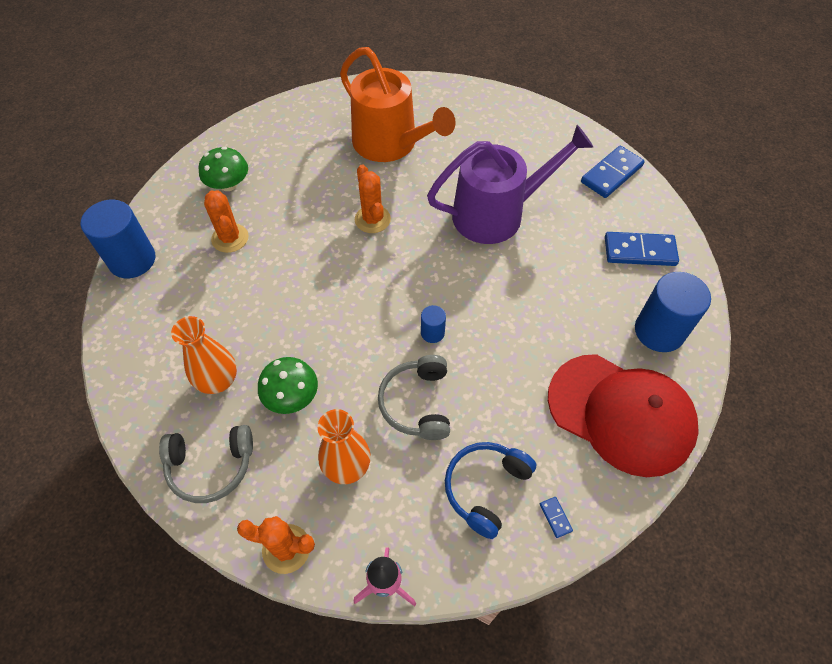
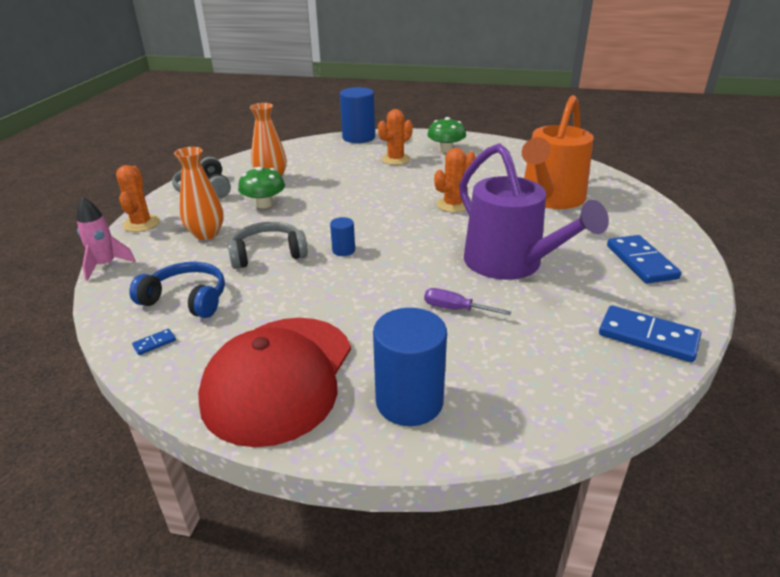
camera: 75 degrees right, 25 degrees down
blue domino [605,232,679,266] -> blue domino moved to [607,235,681,284]
none -> purple screwdriver [424,288,512,315]

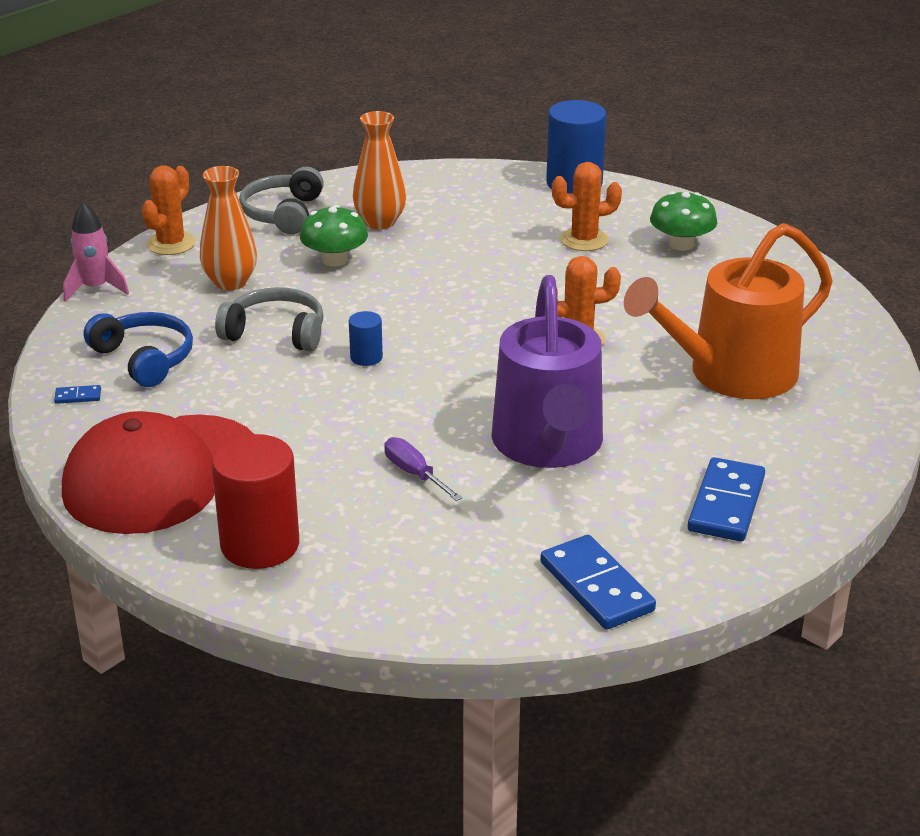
camera: 30 degrees right, 0 degrees up
blue cylinder [373,308,447,426] -> red cylinder [211,434,299,569]

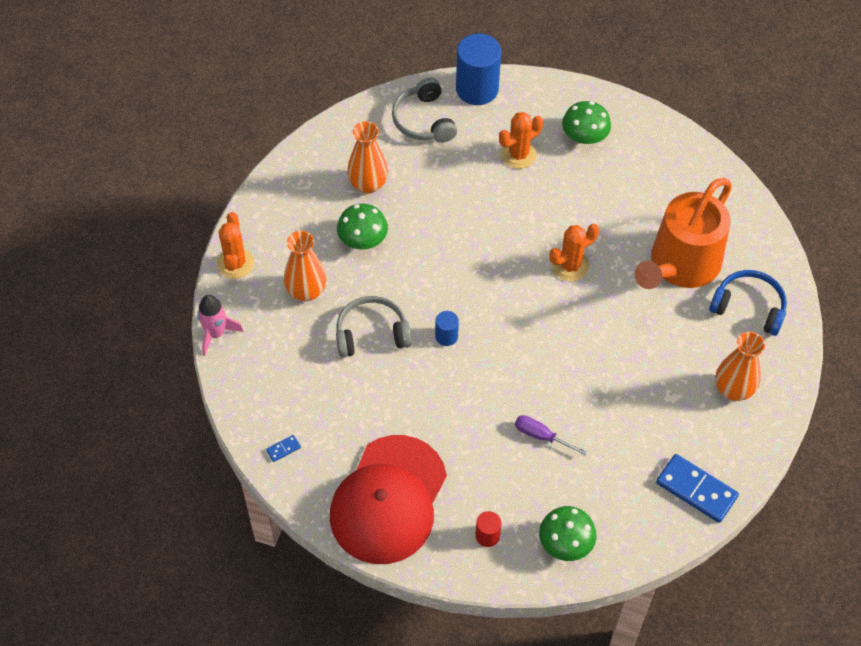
camera: 25 degrees left, 25 degrees up
blue headphones [84,312,193,387] -> blue headphones moved to [709,270,787,336]
red cylinder [211,434,299,569] -> red cylinder [475,511,502,547], size x0.48
grey headphones [239,167,324,234] -> grey headphones moved to [392,78,457,143]
purple watering can [491,275,603,468] -> none
blue domino [688,457,765,541] -> orange vase [715,332,765,401]
none -> green mushroom [539,506,597,561]

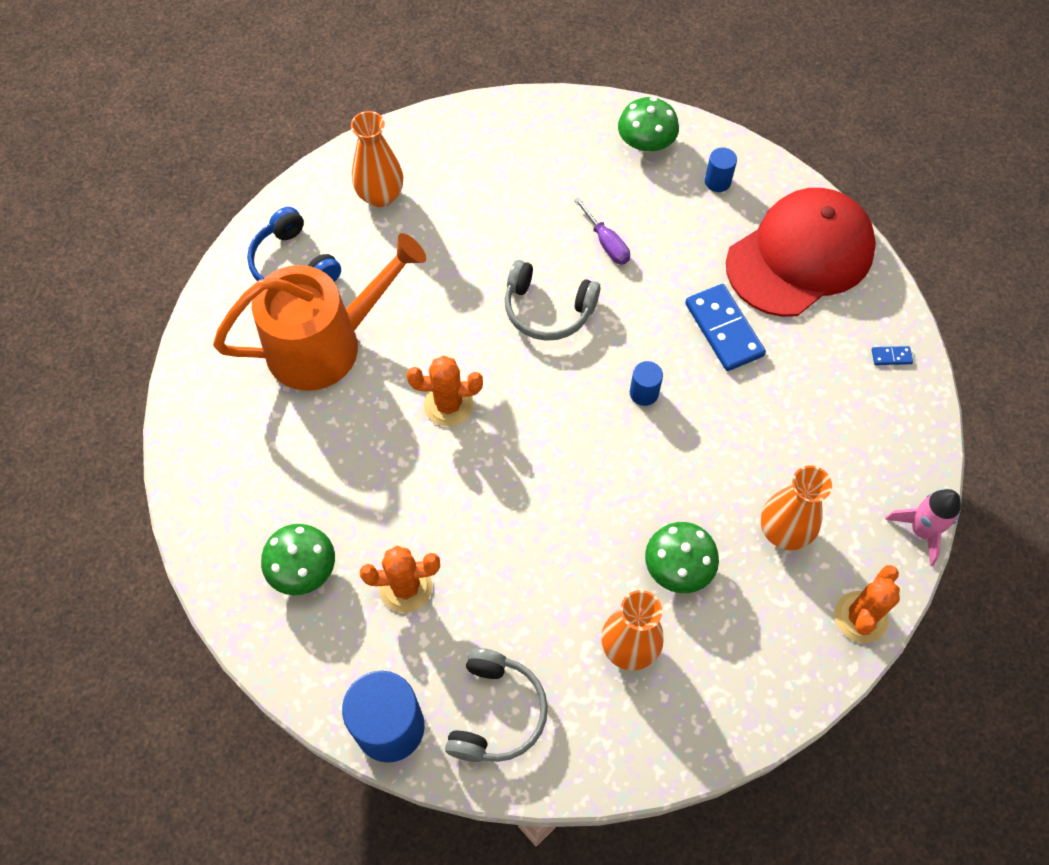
camera: 150 degrees left, 5 degrees up
grey headphones [336,296,412,358] -> grey headphones moved to [505,260,600,341]
red cylinder [475,511,502,547] -> blue cylinder [705,148,737,192]
blue domino [656,454,739,523] -> blue domino moved to [685,284,766,371]

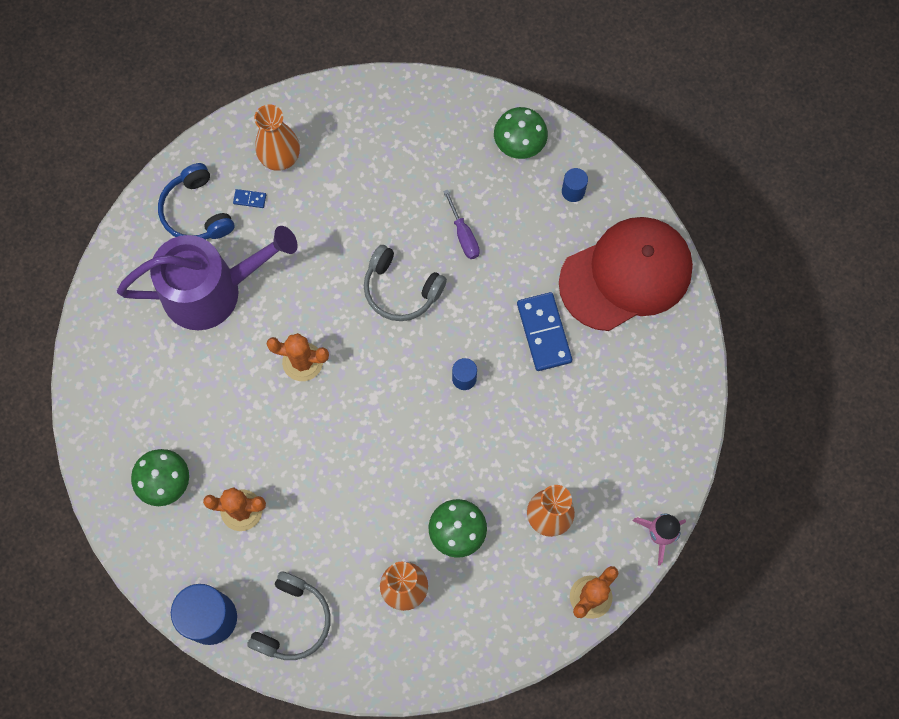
camera: 10 degrees right, 10 degrees up
orange watering can [213,233,426,391] -> purple watering can [117,226,298,330]
blue domino [872,346,913,365] -> blue domino moved to [233,189,266,208]

